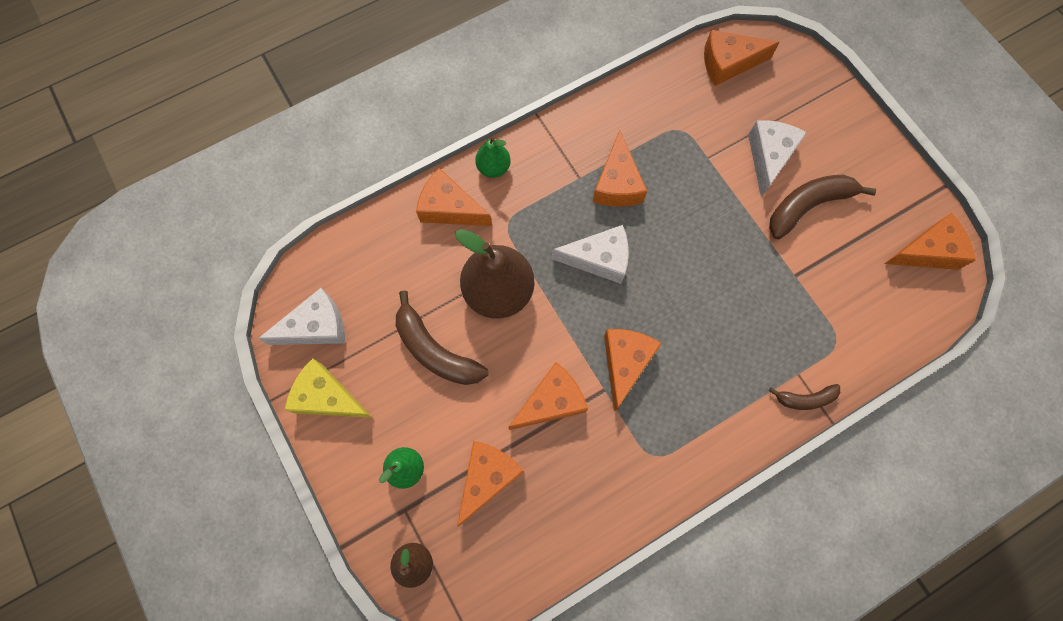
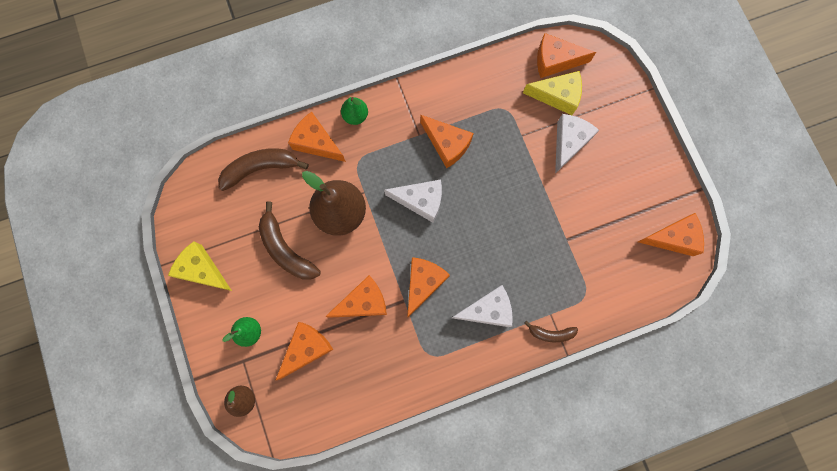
camera: 10 degrees right, 5 degrees up
white cheese [258,288,345,345] -> white cheese moved to [452,285,513,327]
orange cheese [593,130,647,207] -> orange cheese turned 60 degrees counterclockwise [420,115,474,168]
brown banana [769,175,876,239] -> brown banana moved to [218,148,308,191]
none -> yellow cheese [523,71,582,115]

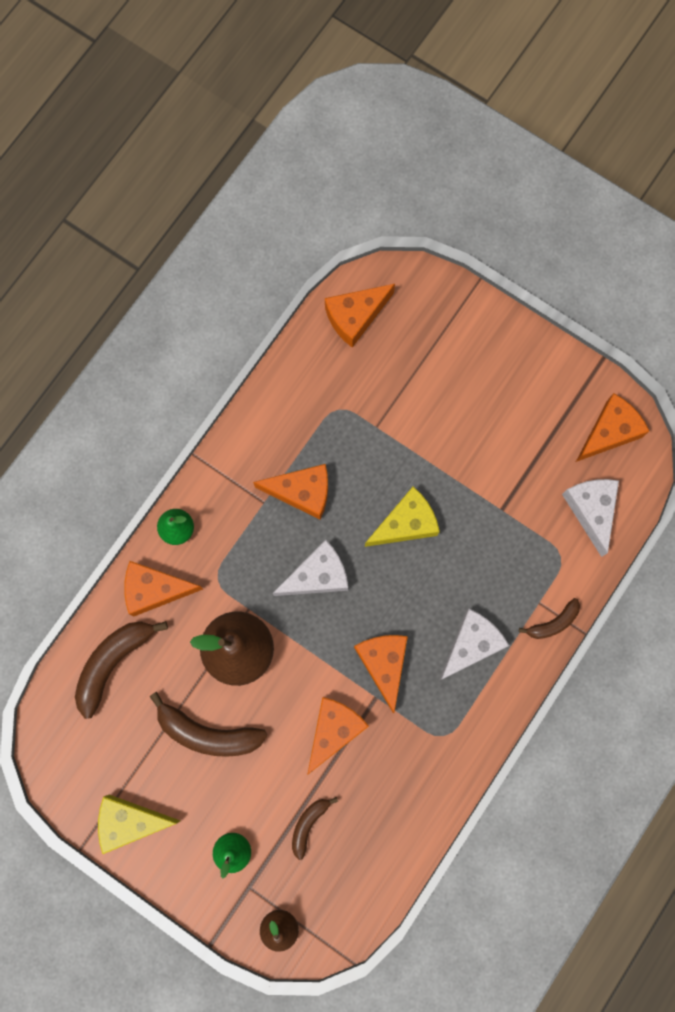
camera: 35 degrees left, 0 degrees up
orange cheese [275,322,333,381] -> brown banana [292,797,338,860]
yellow cheese [523,71,582,115] -> yellow cheese moved to [365,486,440,547]
white cheese [555,114,599,174] -> white cheese moved to [562,479,619,557]

